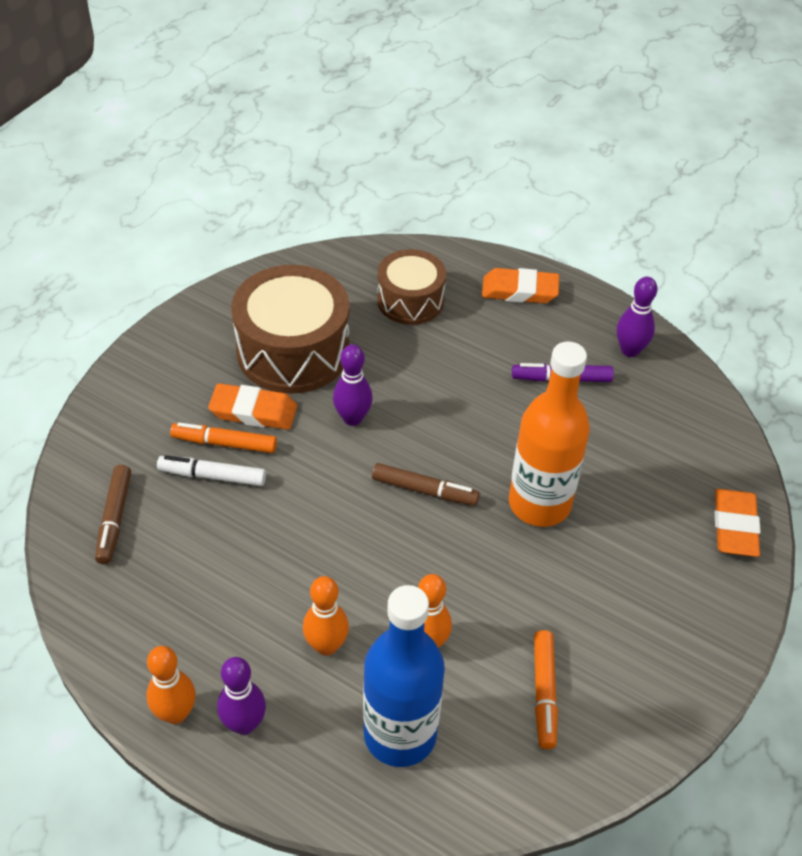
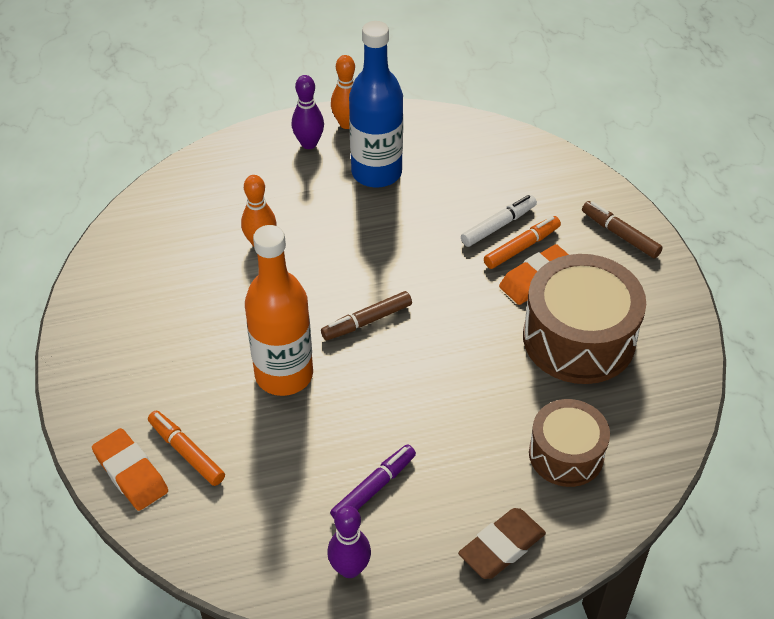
camera: 135 degrees right, 0 degrees up
brown marker [95,465,131,564] -> brown marker moved to [582,201,663,258]
orange bowling pin [303,576,349,656] -> none
purple bowling pin [333,344,373,426] -> none
blue bottle [363,585,445,767] -> blue bottle moved to [349,21,403,188]
orange eraser [482,268,559,304] -> brown eraser [458,508,546,579]
orange marker [534,630,558,749] -> orange marker moved to [148,410,225,486]

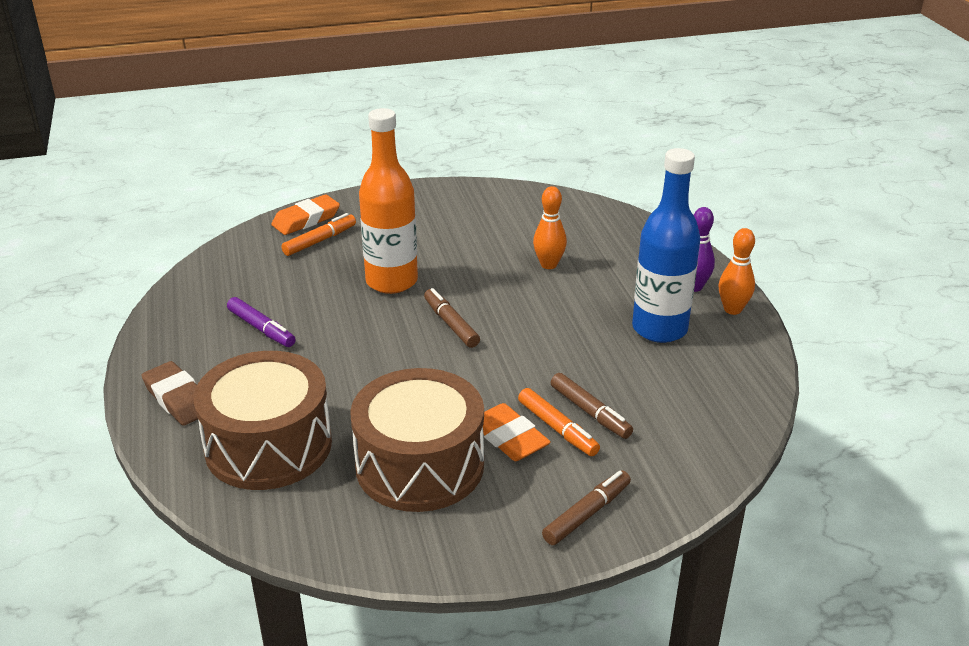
camera: 90 degrees right, 15 degrees down
purple bowling pin [327,506,371,578] -> none
white marker [461,195,537,247] -> brown marker [551,373,633,439]
brown drum [529,399,610,487] -> brown drum [193,351,332,490], size x1.61

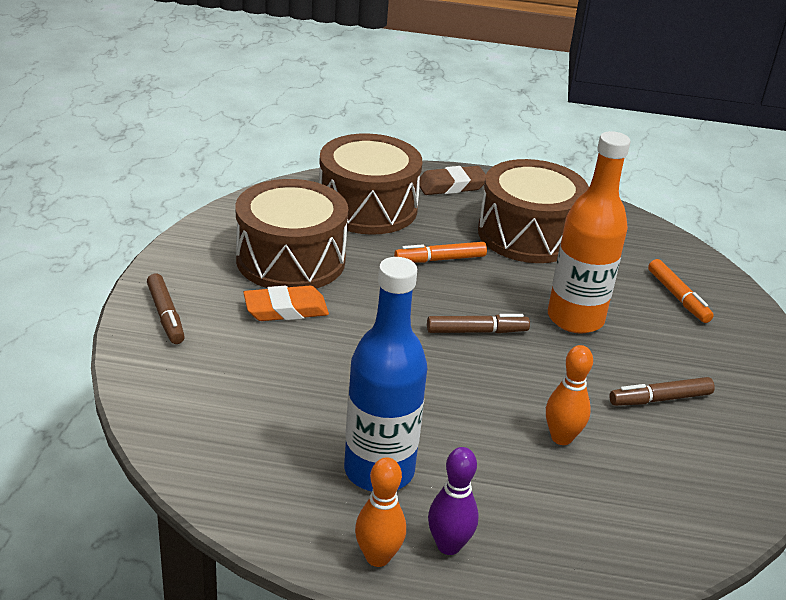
camera: 110 degrees right, 0 degrees up
purple marker [227,297,296,347] -> brown drum [478,159,589,263]
orange eraser [271,194,340,235] -> none
orange marker [518,388,600,456] -> orange marker moved to [394,242,487,263]
brown marker [551,373,633,439] -> brown marker moved to [609,377,715,406]

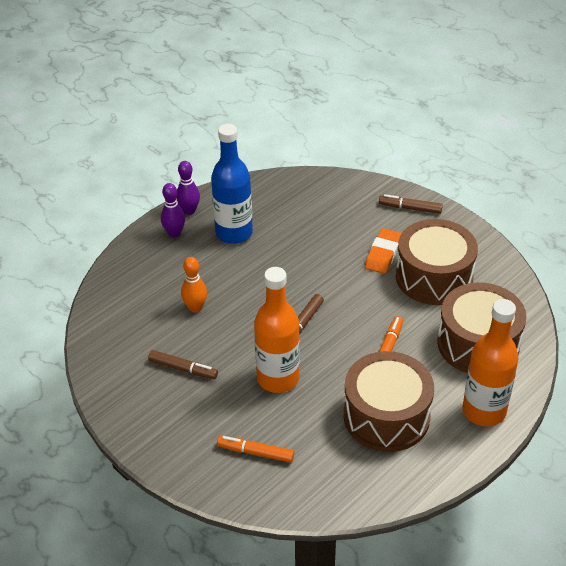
camera: 130 degrees right, 10 degrees up
orange bowling pin [355,457,406,567] -> purple bowling pin [176,161,200,215]
brown eraser [419,166,486,195] -> orange bottle [463,299,519,427]
brown marker [609,377,715,406] -> brown marker turned 90 degrees clockwise [148,350,218,379]

